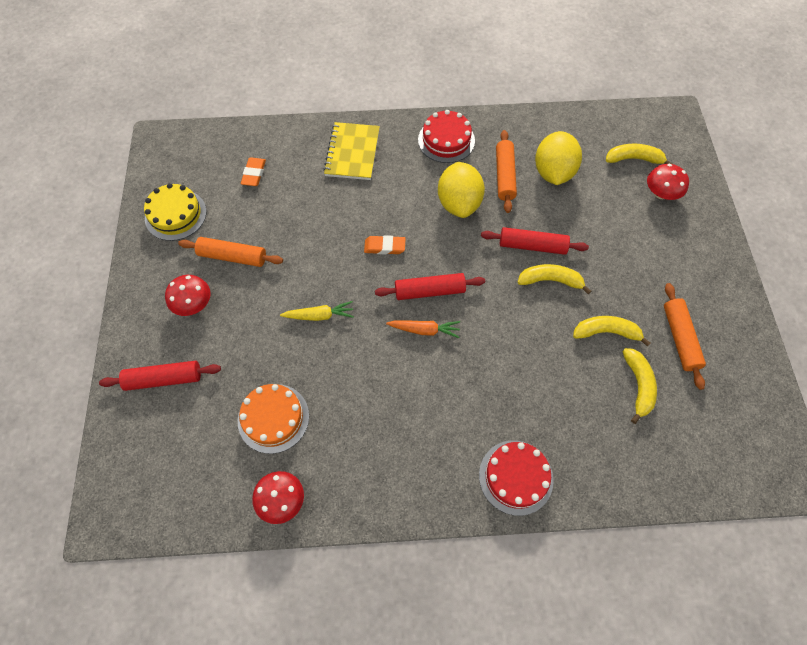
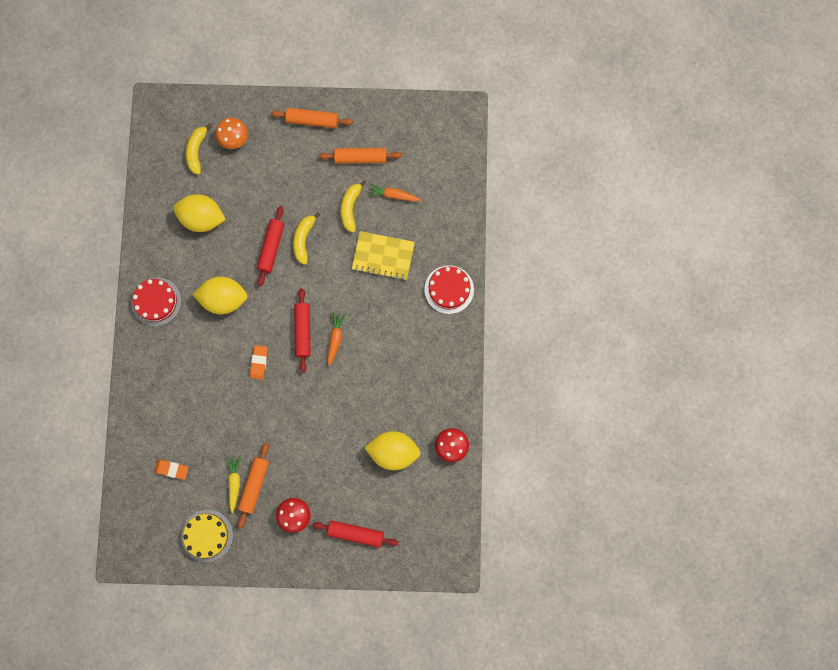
camera: 85 degrees left, 15 degrees up
red rolling pin [99,361,221,391] -> red rolling pin turned 75 degrees counterclockwise [312,520,399,548]
orange cake [238,384,309,454] -> yellow lemon [365,431,421,470]
yellow carrot [280,301,354,321] -> yellow carrot moved to [227,456,241,513]
yellow notebook [323,122,380,180] -> yellow notebook moved to [352,231,415,280]
orange rolling pin [496,130,517,213] -> orange rolling pin moved to [271,108,353,128]
yellow banana [622,348,657,424] -> orange carrot [367,183,421,202]
red mushroom [647,164,689,200] -> orange mushroom [216,118,248,149]

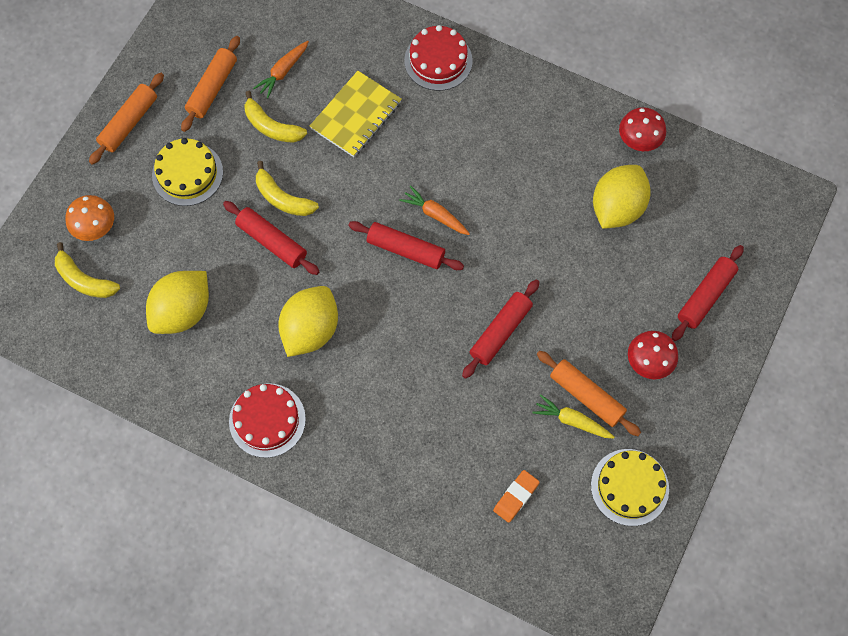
camera: 65 degrees left, 10 degrees down
orange eraser [250,345,268,380] -> none
none -> yellow cake [152,138,223,206]
none -> red rolling pin [462,280,539,379]

